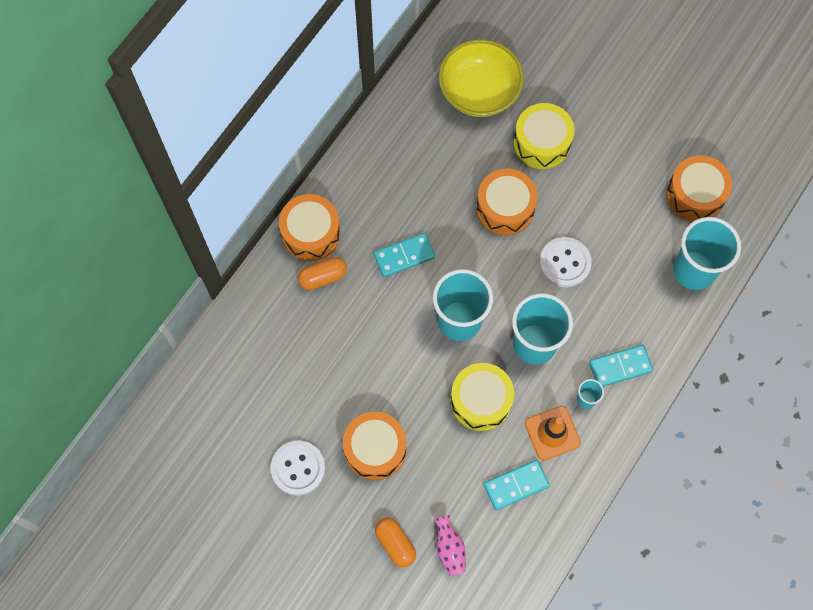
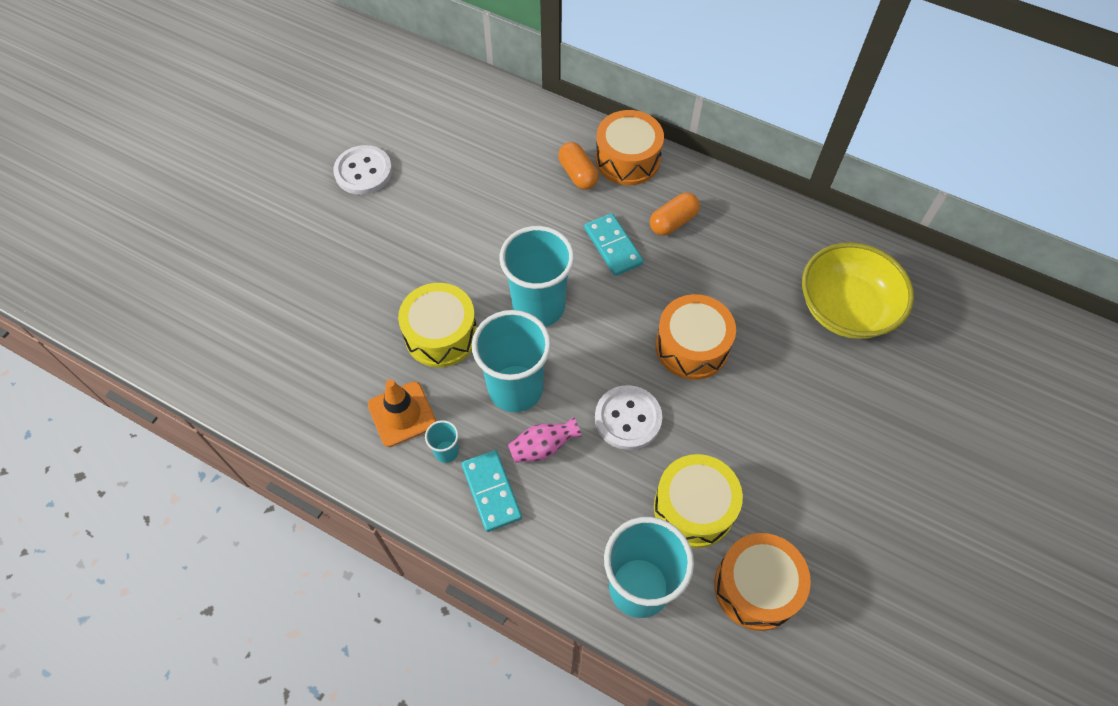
camera: 85 degrees right, 10 degrees down
orange drum [343,412,406,480] -> none
orange capsule [375,517,416,568] -> orange capsule moved to [650,193,700,236]
pink vase [434,515,466,576] -> pink vase moved to [508,417,582,463]
turquoise domino [484,460,550,510] -> none
yellow drum [513,103,574,169] -> yellow drum moved to [654,454,743,548]

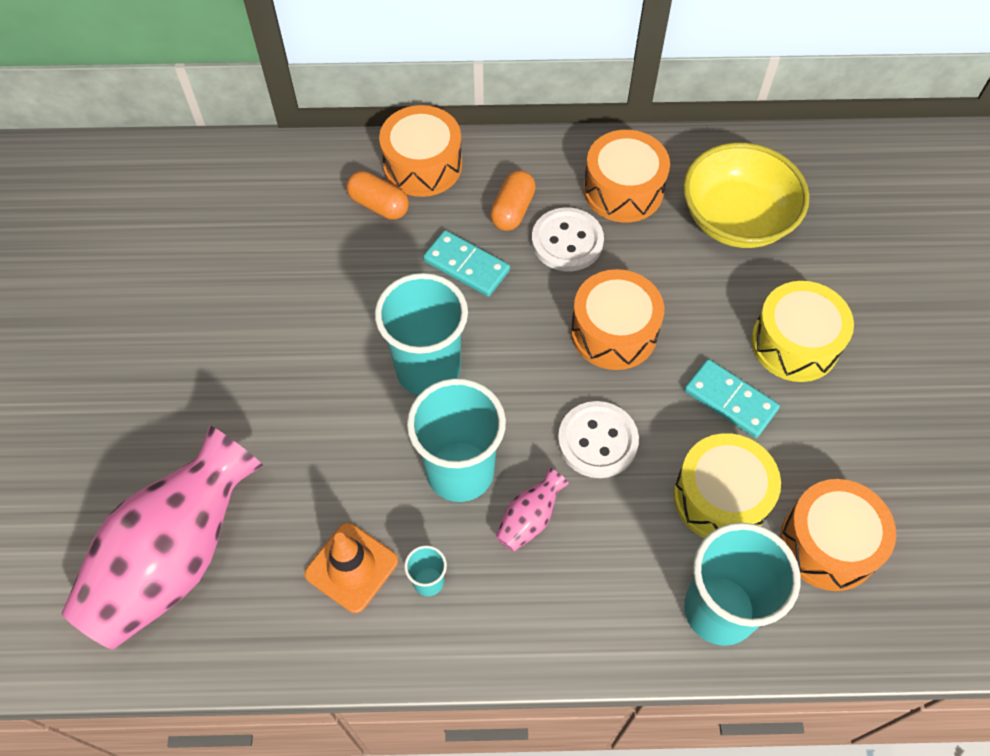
camera: 30 degrees left, 0 degrees up
white button [333,145,392,195] -> white button moved to [532,207,604,271]
yellow drum [398,283,477,367] -> yellow drum moved to [751,281,854,382]
turquoise domino [462,450,522,532] -> turquoise domino moved to [684,359,780,438]
none -> pink vase [62,426,263,649]
none -> orange drum [583,130,670,222]

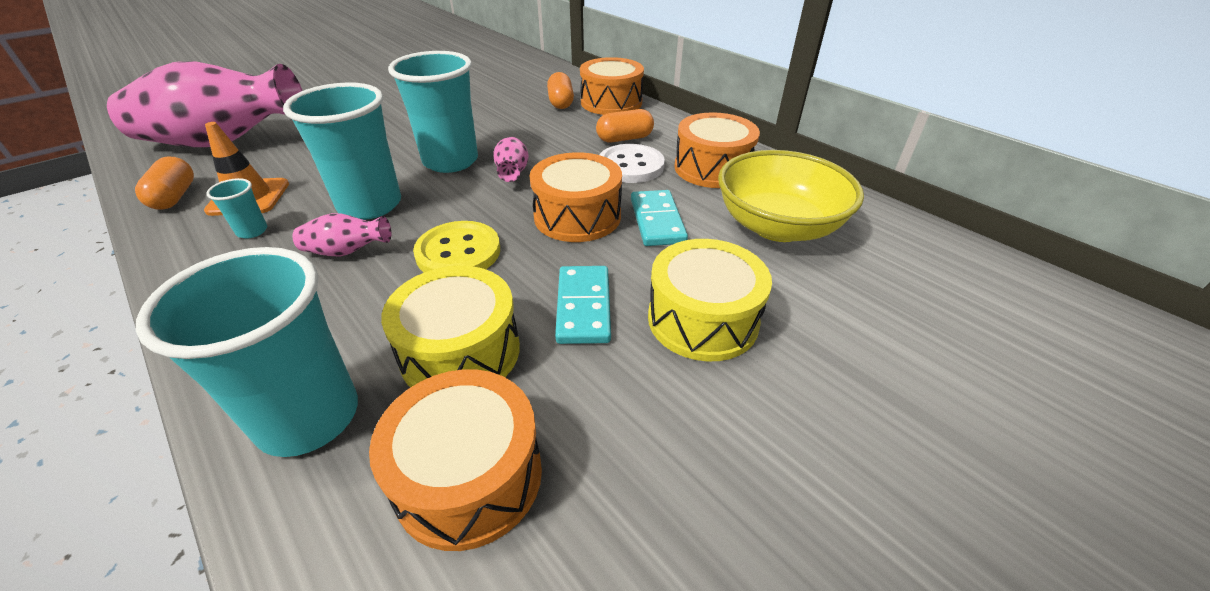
camera: 50 degrees right, 20 degrees down
turquoise domino [423,230,510,297] -> turquoise domino moved to [631,190,688,246]
white button [558,401,639,478] -> yellow button [413,221,500,272]
none -> orange capsule [135,157,194,210]
none -> pink vase [493,137,529,182]

